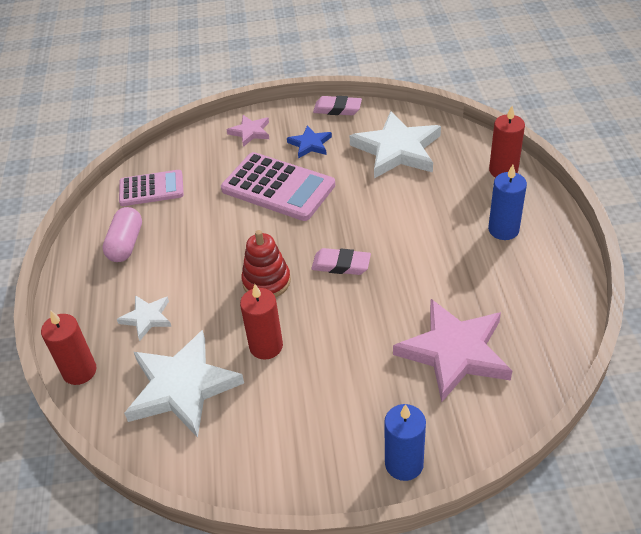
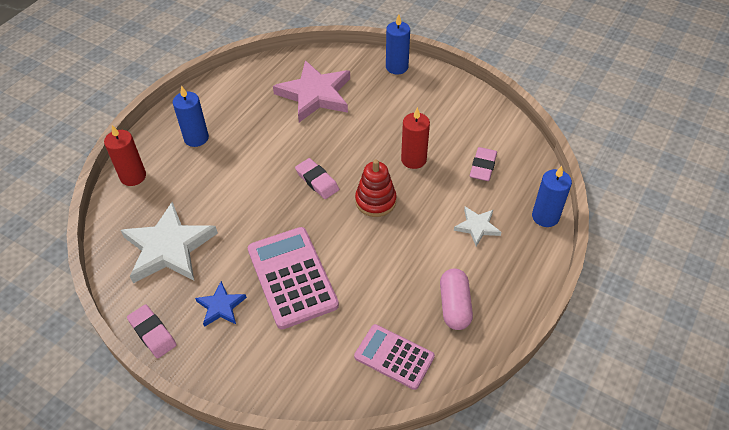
camera: 145 degrees left, 5 degrees up
red candle [41,311,97,385] -> blue candle [532,166,572,227]
pink capsule [102,207,142,262] -> pink capsule turned 45 degrees counterclockwise [440,268,473,330]
white star [124,330,244,438] -> pink eraser [470,147,497,181]
pink star [227,115,269,147] -> none

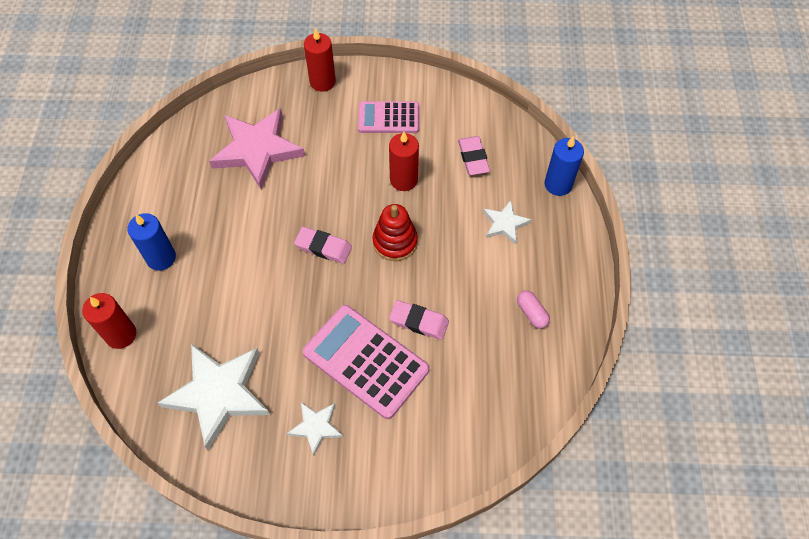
camera: 30 degrees left, 10 degrees up
pink eraser [127,304,177,358] -> pink eraser moved to [389,300,449,340]
blue star [195,281,247,327] -> white star [287,402,343,456]
pink calculator [354,324,435,390] -> pink calculator moved to [358,101,419,133]
blue candle [386,14,410,74] -> red candle [304,28,336,91]
pink capsule [440,268,473,330] -> pink capsule [517,290,550,329], size x0.64

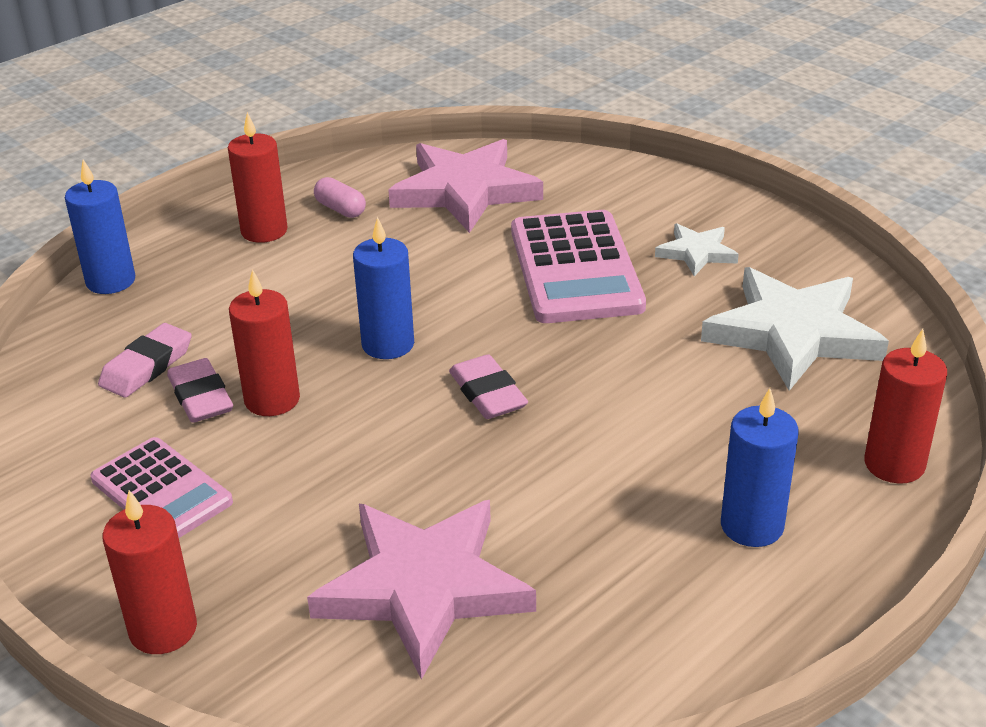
camera: 135 degrees left, 25 degrees down
red stacking toy [373,204,418,261] -> blue candle [353,217,414,359]
pink eraser [389,300,449,340] -> pink eraser moved to [167,358,233,423]
white star [483,200,531,245] -> none
pink capsule [517,290,550,329] -> pink capsule turned 60 degrees counterclockwise [314,177,366,218]
none -> red candle [228,112,288,243]
none -> pink star [388,139,543,233]

